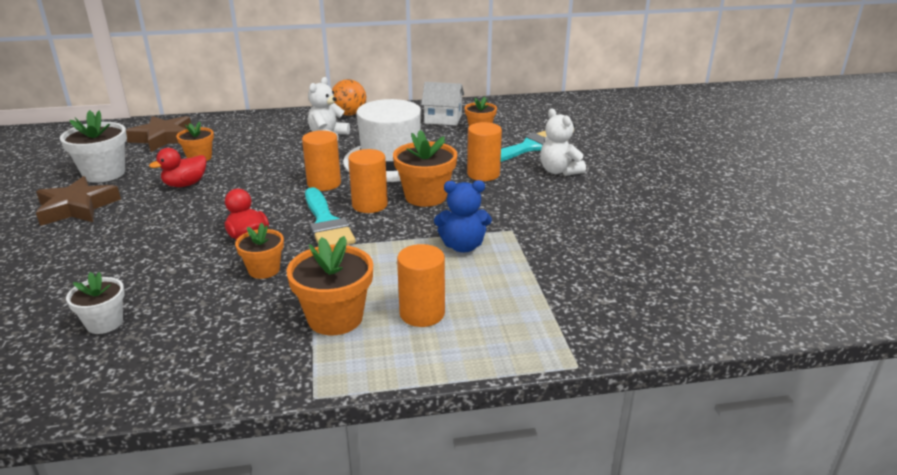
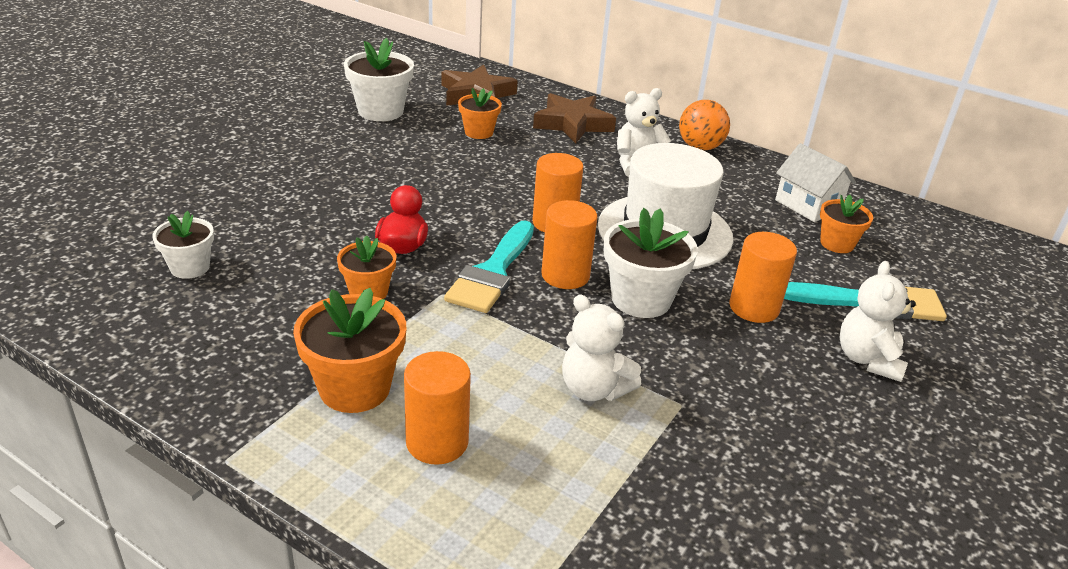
camera: 40 degrees right, 5 degrees up
brown star [36,176,121,226] -> brown star moved to [533,93,616,144]
red duck [149,148,207,187] -> none
orange flower pot [393,130,457,207] -> white flower pot [604,208,698,318]
blue teddy bear [434,180,492,253] -> white teddy bear [562,294,641,401]

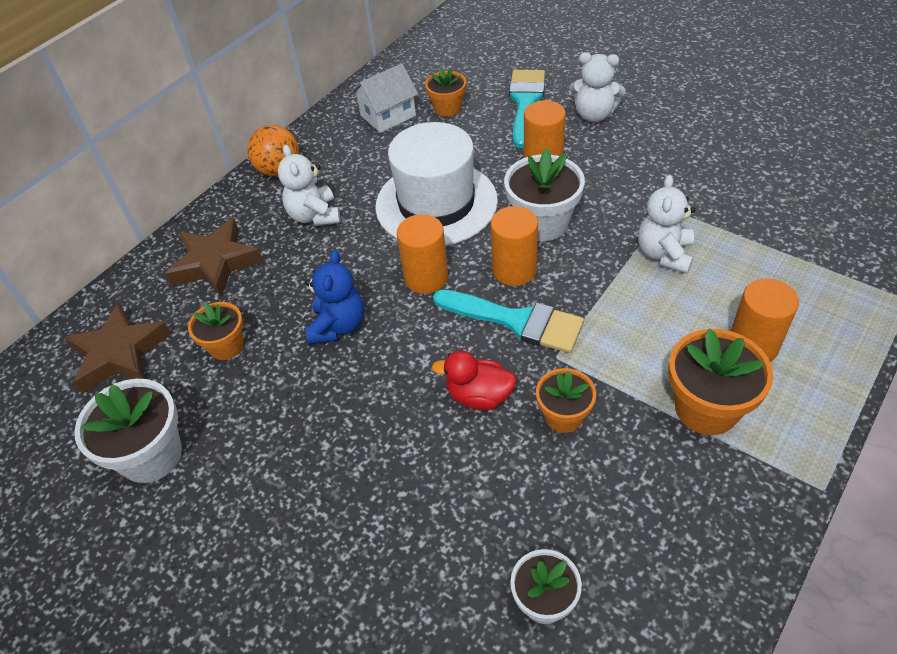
camera: 80 degrees left, 15 degrees up
white teddy bear [562,294,641,401] -> white teddy bear turned 150 degrees clockwise [638,175,695,274]
none -> blue teddy bear [305,250,364,345]

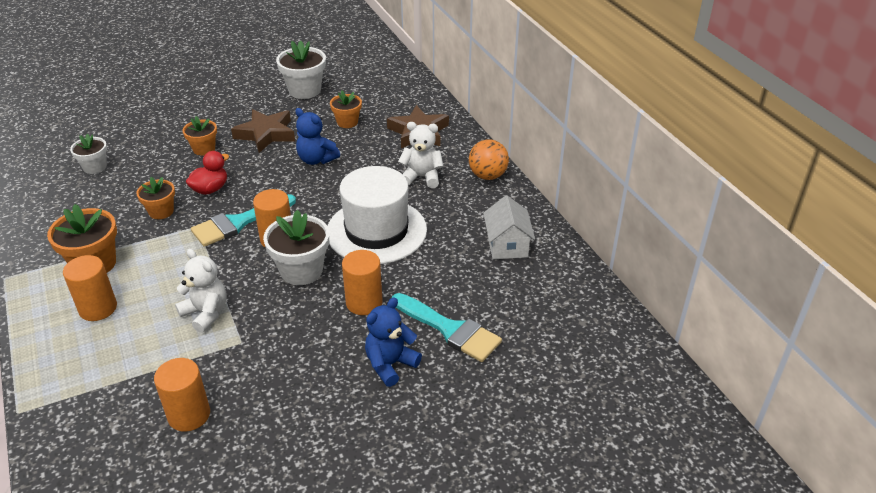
camera: 115 degrees right, 10 degrees down
brown star [64,303,171,394] -> brown star moved to [231,109,295,153]
orange cylinder [397,214,448,294] -> orange cylinder moved to [154,358,210,432]
orange flower pot [425,67,466,117] -> orange flower pot moved to [182,116,217,155]
white teddy bear [570,52,626,122] -> blue teddy bear [365,297,422,387]

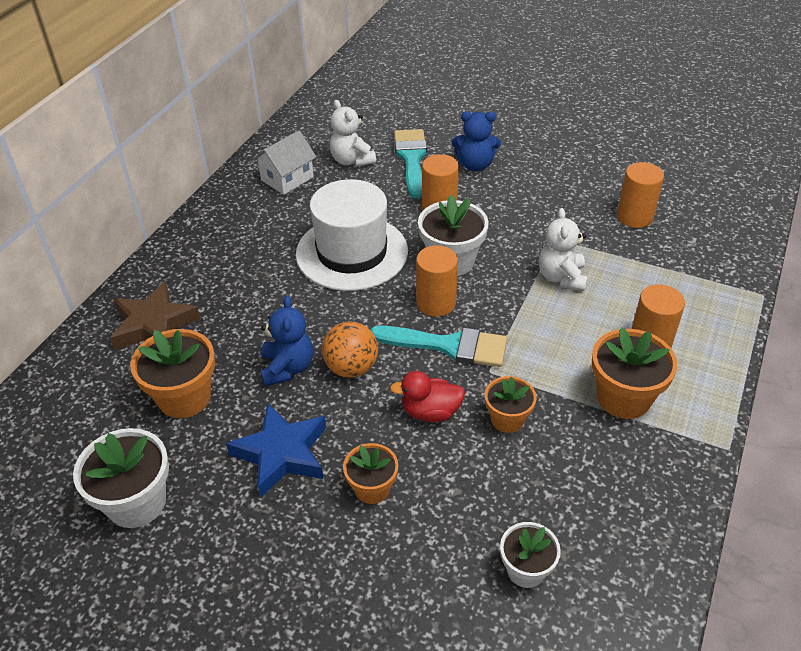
camera: 130 degrees left, 5 degrees up
brown star [231,109,295,153] -> blue star [226,403,326,497]
orange flower pot [330,91,362,128] -> orange flower pot [130,329,215,418], size x1.61
white teddy bear [398,122,444,188] -> white teddy bear moved to [330,100,376,167]
orange ball [469,139,509,180] -> orange ball moved to [322,321,378,378]

